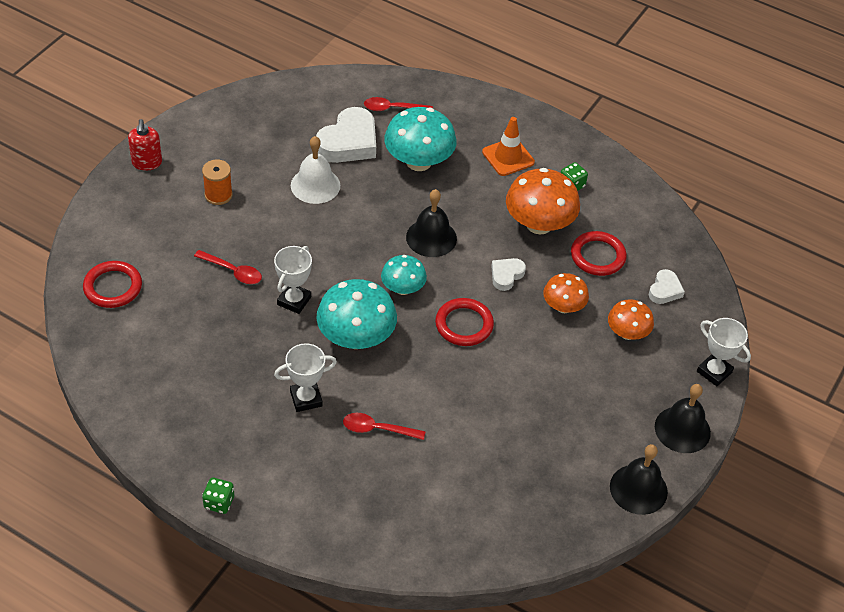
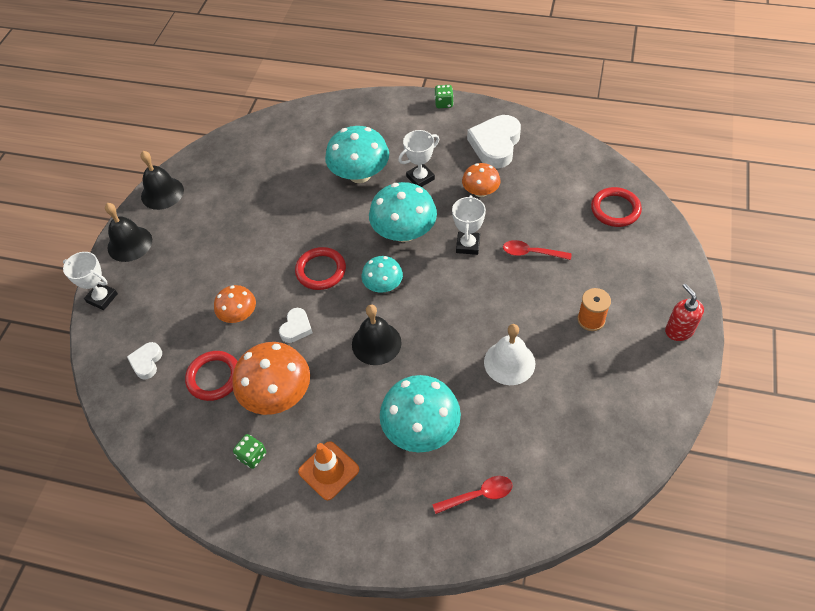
camera: 170 degrees right, 5 degrees up
white heart [316,107,376,163] -> white heart moved to [467,115,521,168]
red spoon [343,413,426,440] -> turquoise mushroom [325,126,389,183]
orange mushroom [608,299,654,340] -> orange mushroom moved to [462,163,501,197]

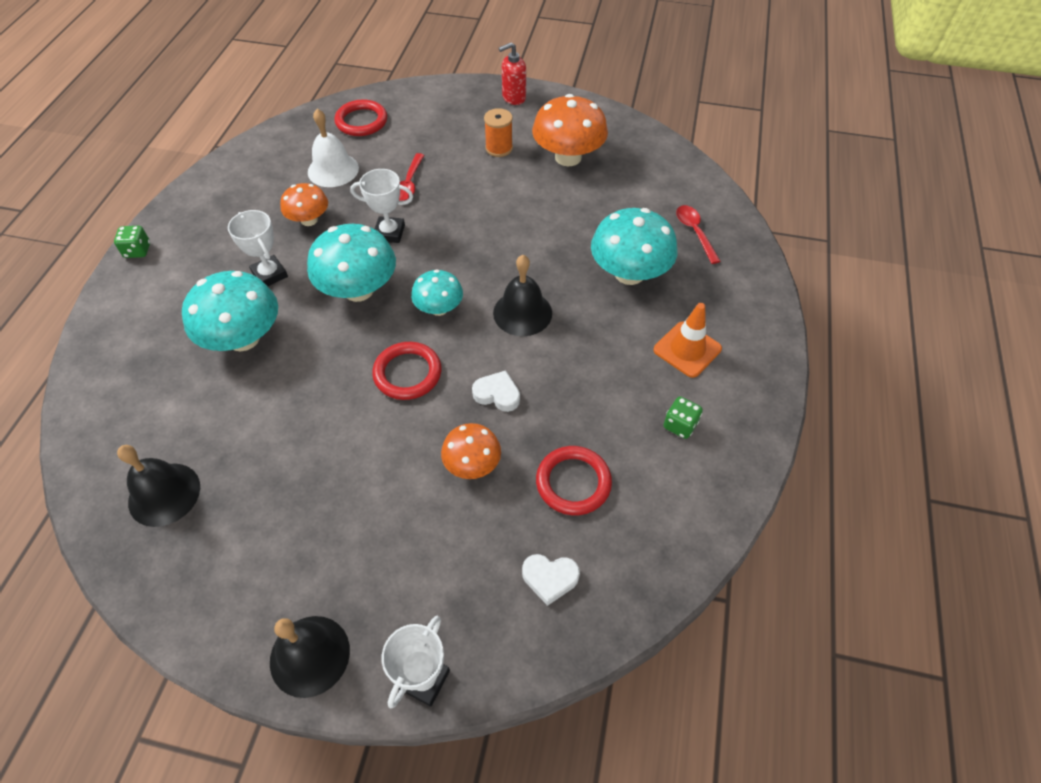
camera: 95 degrees left, 0 degrees up
black bell [140,151,184,210] -> black bell moved to [117,445,200,527]
orange mushroom [232,342,310,415] -> orange mushroom moved to [532,94,608,166]
white heart [467,115,521,168] -> none
white bell [484,324,535,385] -> white bell moved to [308,109,359,187]

